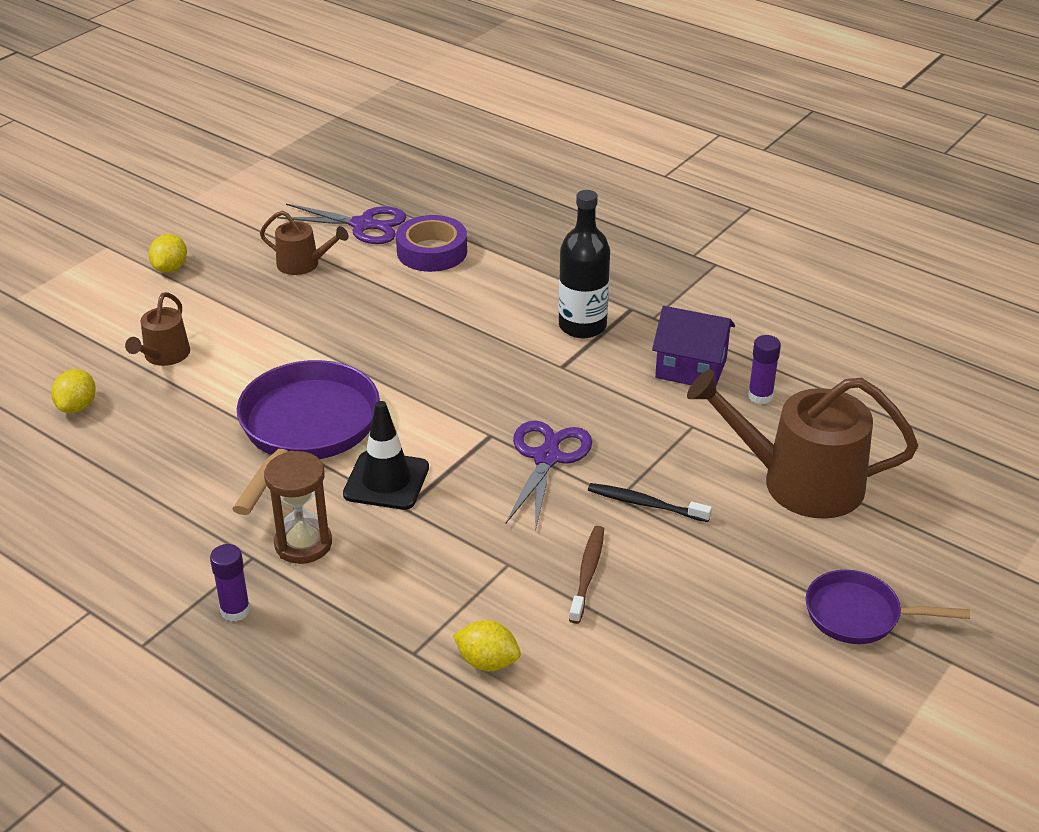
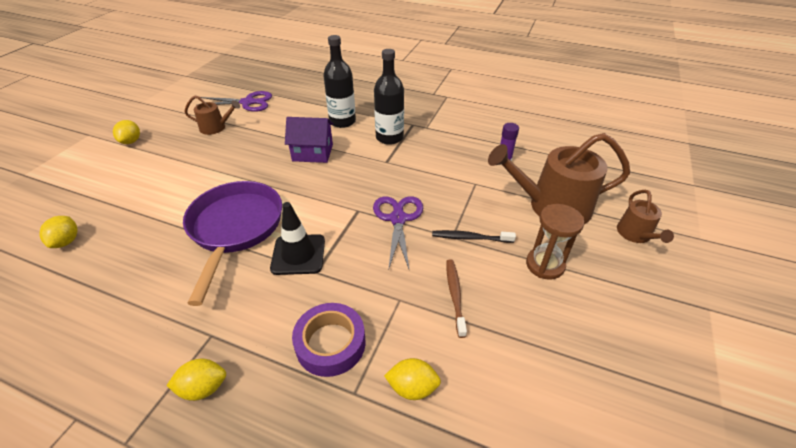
camera: 15 degrees left, 5 degrees up
brown watering can [125,292,190,366] -> brown watering can moved to [617,190,674,243]
purple glue stick [210,544,250,622] -> yellow lemon [166,359,226,401]
brown hourglass [264,451,332,564] -> brown hourglass moved to [526,204,584,280]
purple tape [396,215,467,272] -> purple tape moved to [292,303,365,377]
purple house [652,306,735,386] -> purple house moved to [285,117,333,163]
purple pan [806,570,970,644] -> none
none -> black bottle [323,35,356,128]

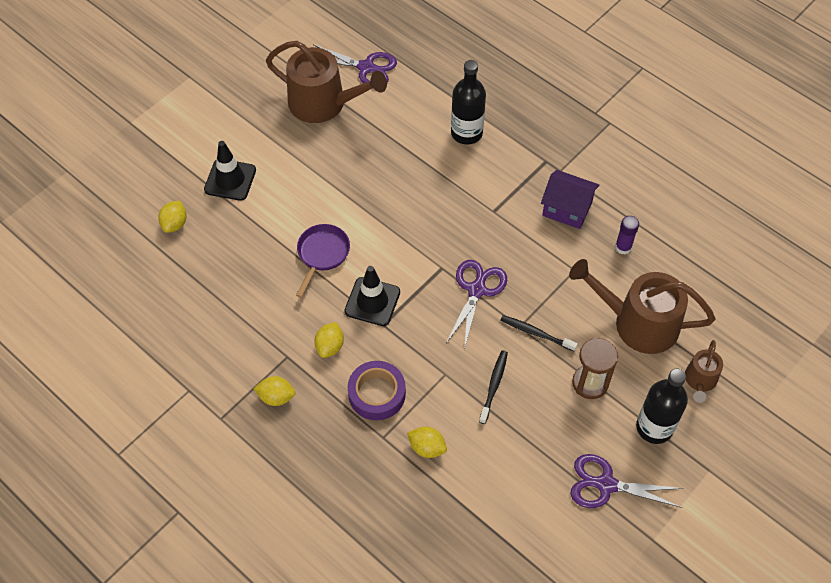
camera: 20 degrees right, 15 degrees up
yellow lemon [113,120,140,144] -> yellow lemon moved to [314,322,344,358]
purple pan [183,181,282,306] -> purple pan [296,224,350,298], size x0.57
brown watering can [185,96,240,135] -> brown watering can [266,41,387,123], size x1.95
purple house [285,117,333,163] -> purple house moved to [541,170,599,229]
black bottle [374,49,404,145] -> black bottle moved to [636,369,688,444]
brown toothbrush [447,259,467,338] -> black toothbrush [479,350,508,424]
none -> black traffic cone [204,141,256,201]
none -> purple scissors [570,454,684,508]

